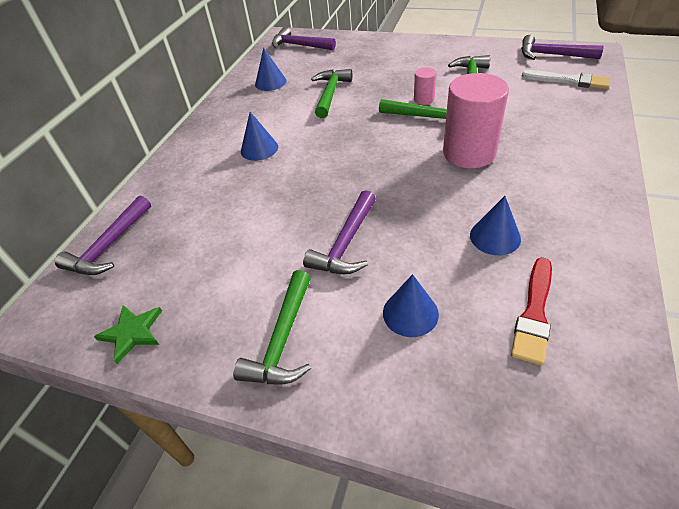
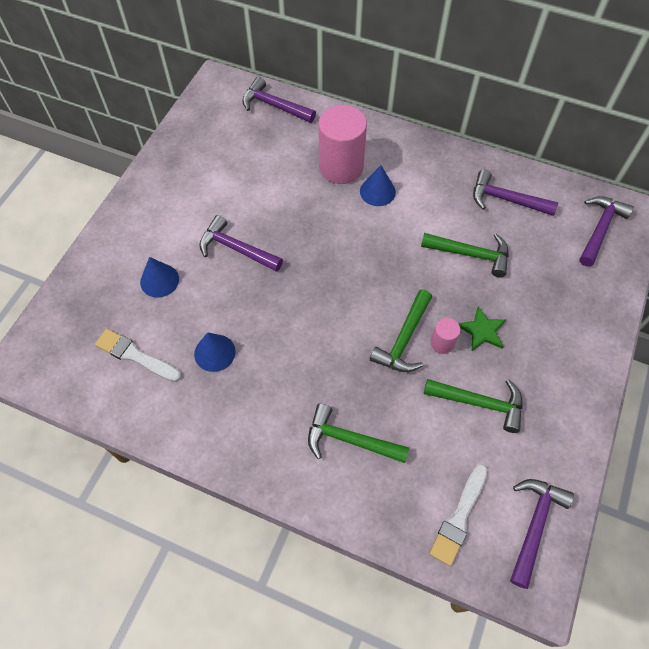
camera: 90 degrees right, 15 degrees up
green star [94,305,162,364] -> green star moved to [458,306,506,351]
green hammer [233,270,311,384] -> green hammer moved to [308,404,409,463]
blue cone [255,48,287,91] -> purple hammer [473,169,558,216]
pink cylinder [443,73,509,168] -> pink cylinder moved to [318,105,367,184]
red brush [511,257,552,366] -> white brush [95,329,181,382]

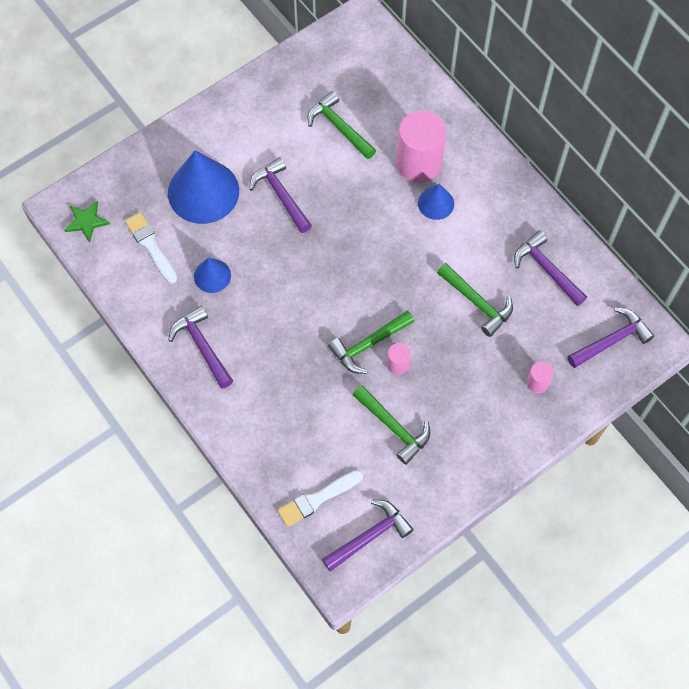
camera: 30 degrees right, 5 degrees up
blue cone [140,257,179,298] -> blue cone [168,150,239,224], size x1.98
purple hammer [242,77,316,123] -> purple hammer moved to [168,306,233,389]
green hammer [308,404,409,463] -> green hammer moved to [307,91,376,159]
green star [458,306,506,351] -> green star moved to [64,201,110,243]
none -> pink cylinder [527,361,554,393]

